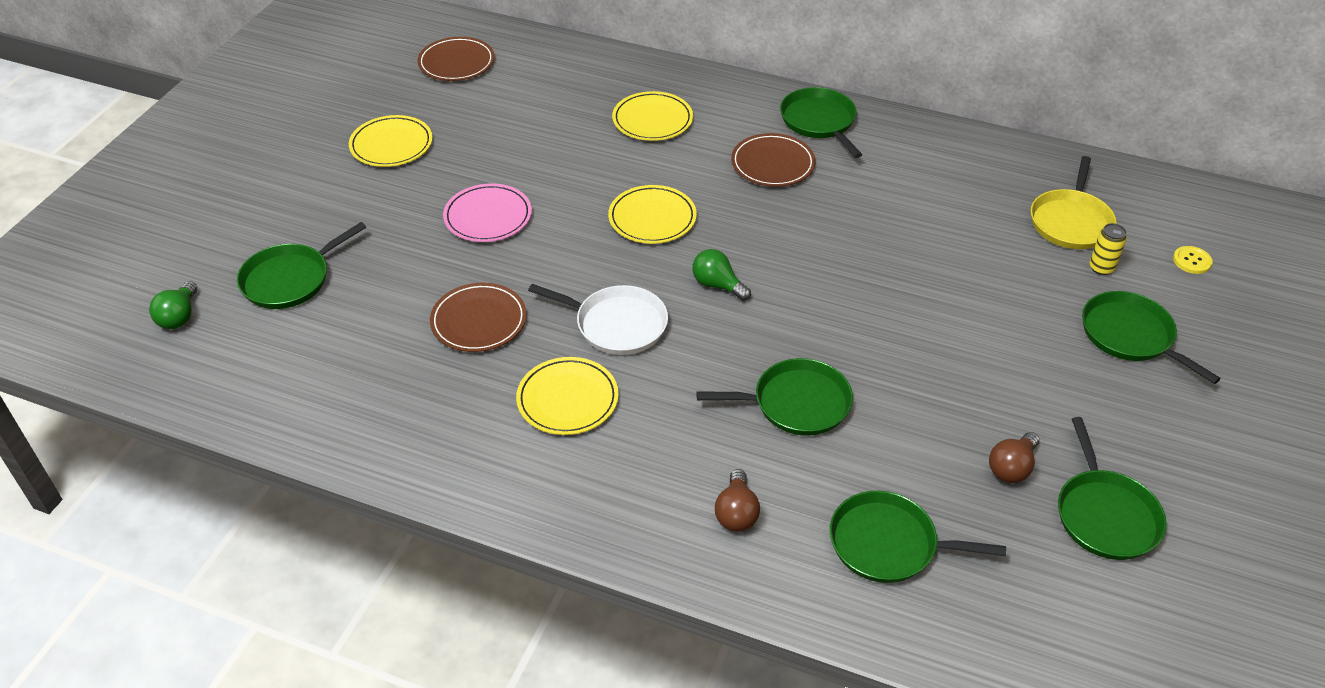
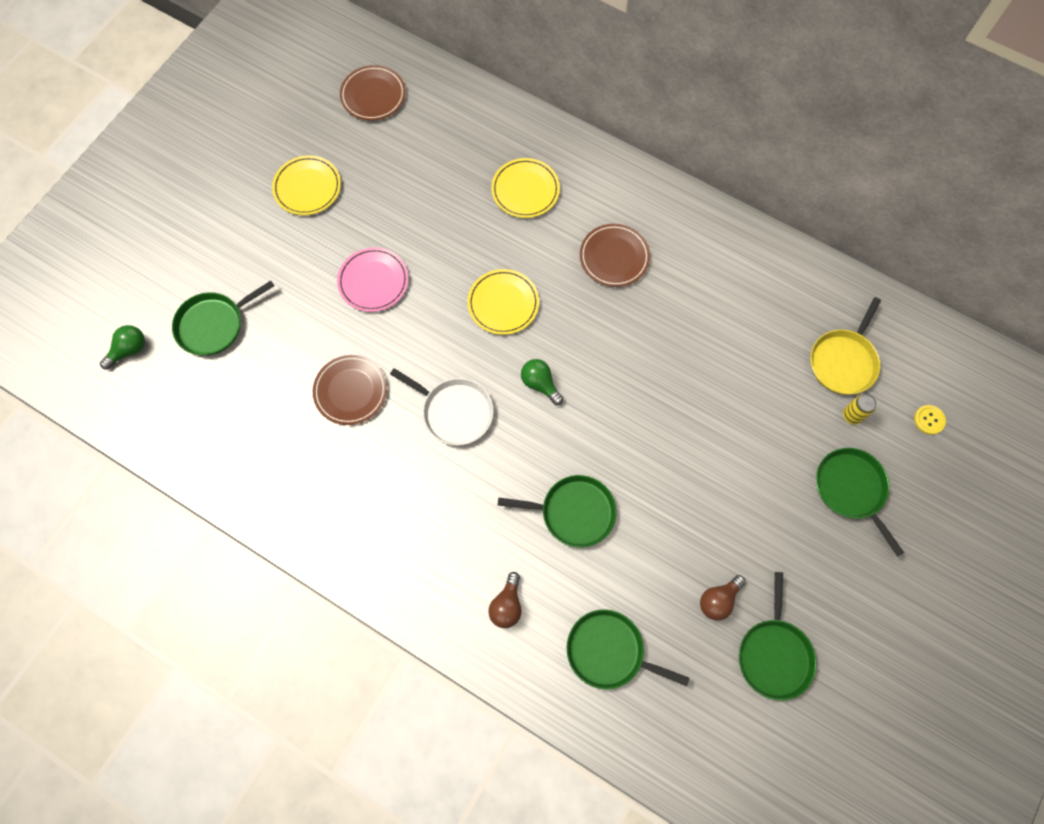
camera: 10 degrees right, 25 degrees up
green light bulb [149,281,198,329] -> green light bulb turned 150 degrees counterclockwise [100,325,145,370]
yellow plate [516,357,619,435] -> none
green pan [780,87,862,158] -> none

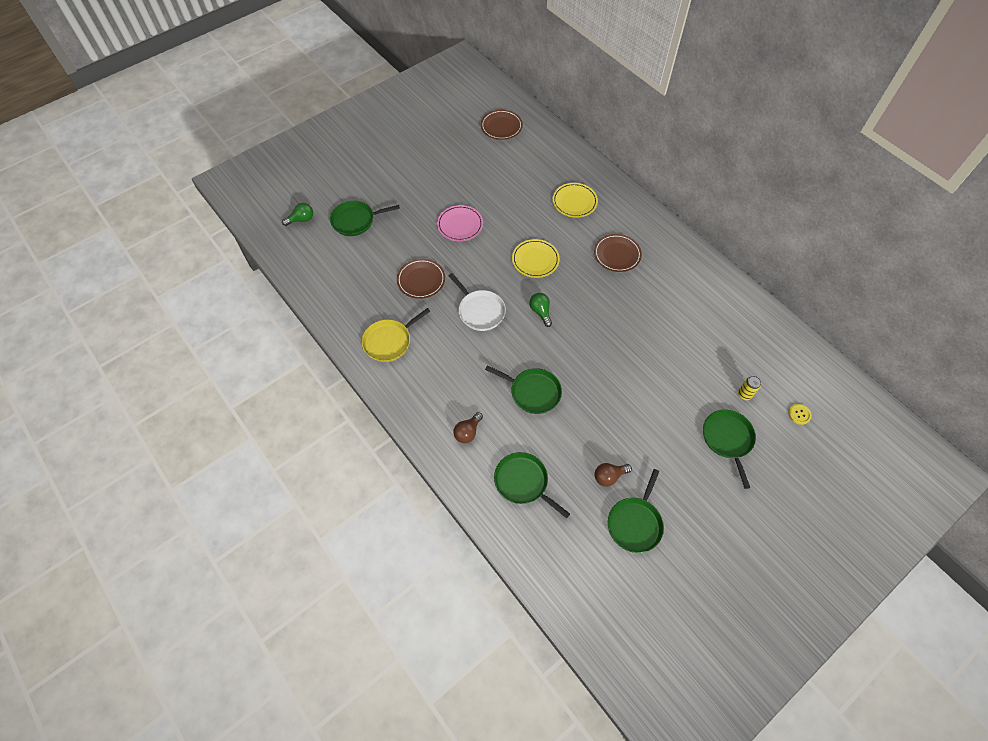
camera: 20 degrees right, 10 degrees down
yellow plate [272,155,341,215] -> none
yellow pan [810,297,881,394] -> yellow pan moved to [362,308,430,362]

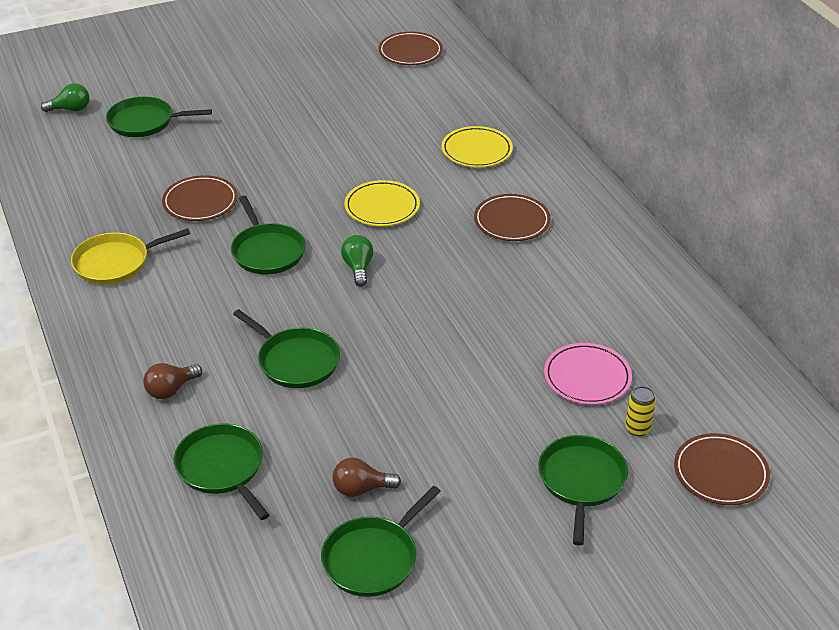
camera: 15 degrees right, 20 degrees down
pink plate [437,205,483,241] -> pink plate moved to [544,343,632,405]
white pan [449,273,506,331] -> green pan [231,196,306,275]
yellow button [788,404,812,425] -> brown plate [674,433,770,505]

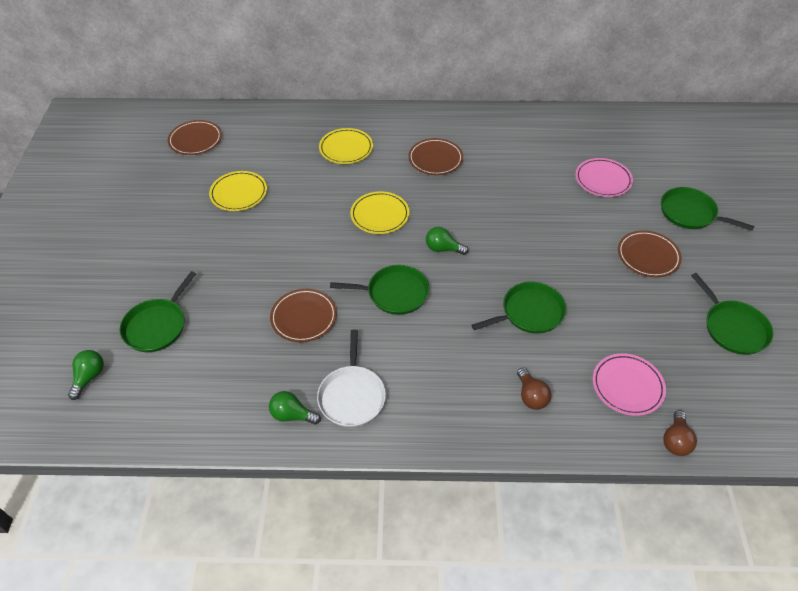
camera: 65 degrees left, 10 degrees up
yellow pan [71,228,190,285] -> white pan [317,330,386,427]
green pan [174,424,269,520] -> pink plate [593,353,666,416]
brown light bulb [333,458,401,497] -> brown light bulb moved to [663,410,697,456]
yellow can [625,386,656,436] -> none
brown plate [674,433,770,505] -> brown plate moved to [618,230,682,278]
none -> yellow plate [209,171,267,211]
none -> green light bulb [269,391,321,425]

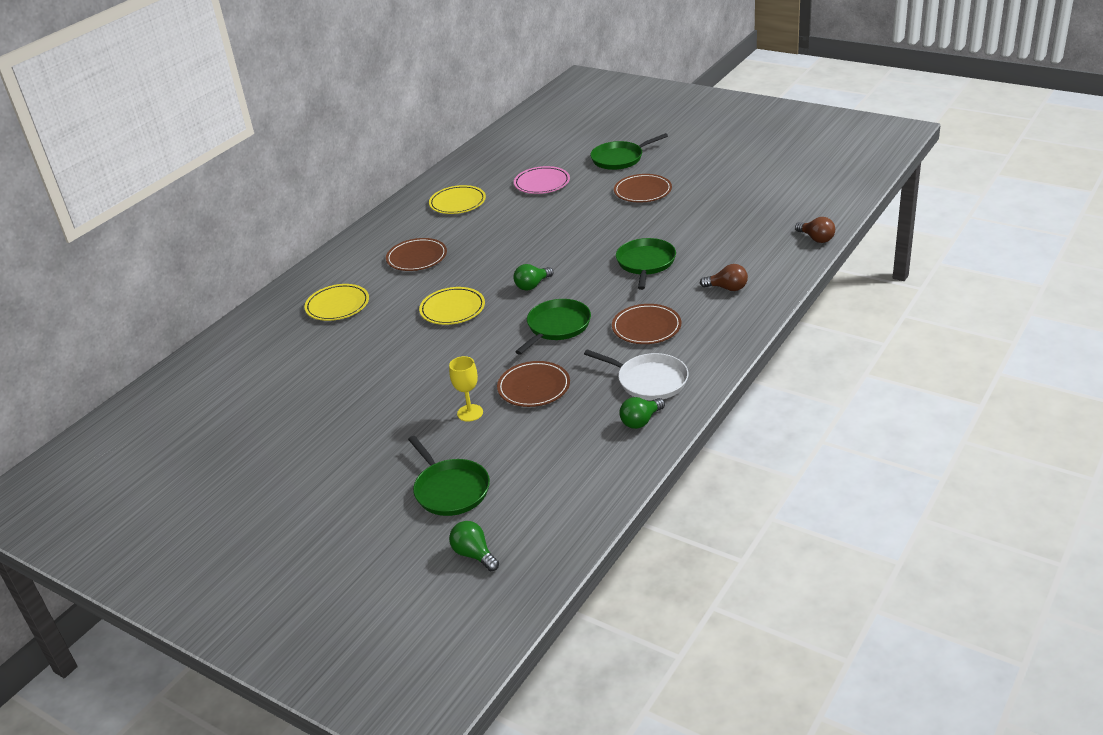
camera: 55 degrees left, 15 degrees down
brown plate [168,120,222,155] -> brown plate moved to [612,304,681,344]
yellow plate [209,171,267,211] -> yellow plate moved to [429,185,486,214]
pink plate [593,353,666,416] -> none
green pan [691,273,774,355] -> none
none -> yellow goblet [449,356,483,422]

